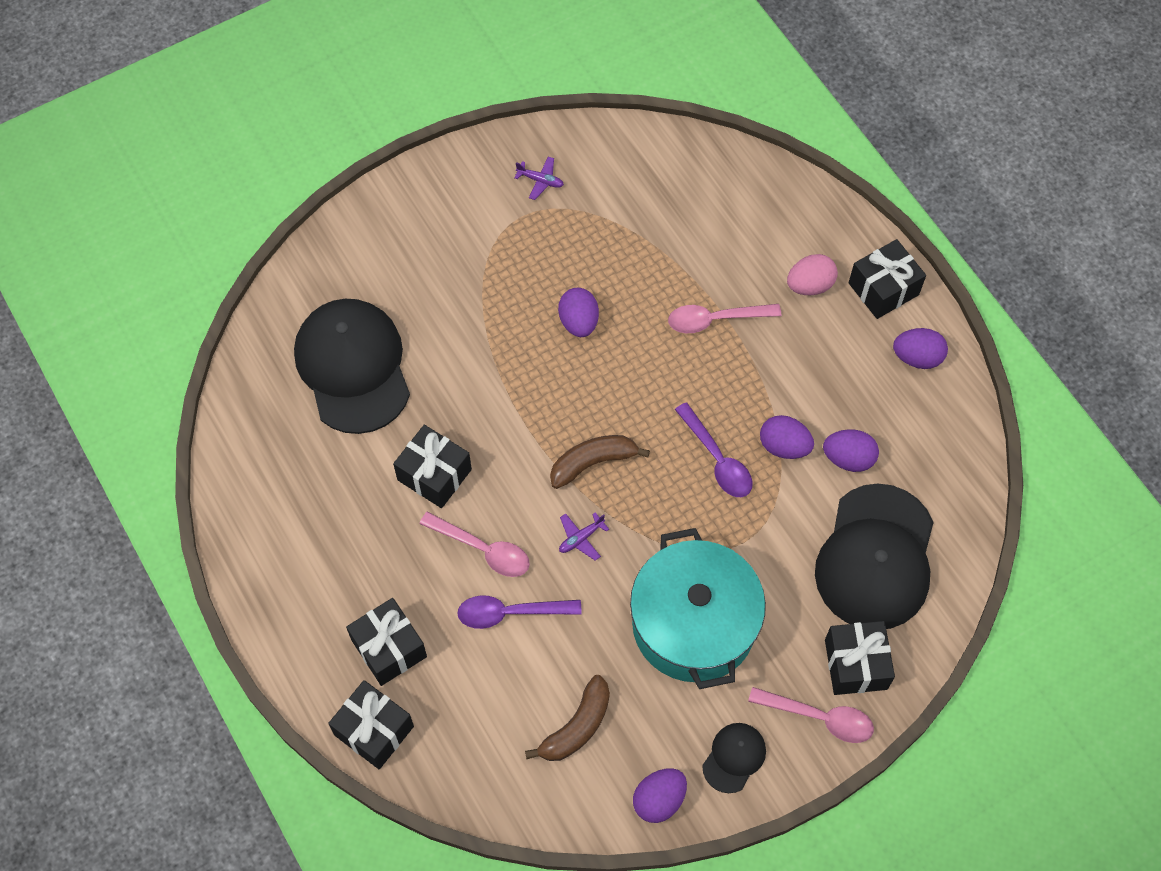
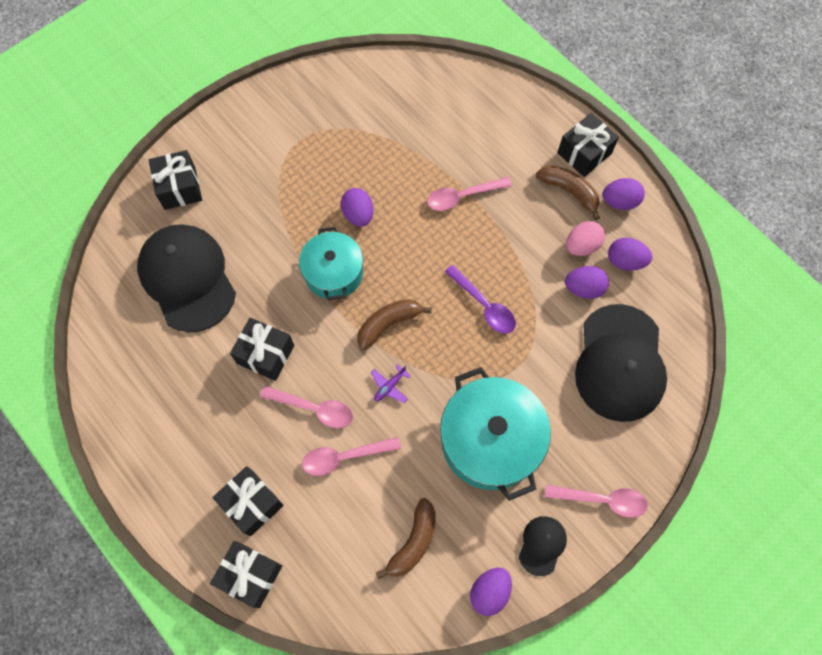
camera: 10 degrees left, 5 degrees up
purple spoon [457,595,582,629] -> pink spoon [302,437,401,476]
purple plane [514,157,564,200] -> none
purple egg [760,415,814,459] -> purple egg moved to [608,238,652,271]
pink egg [787,254,838,295] -> pink egg moved to [566,221,605,256]
black gift [825,621,895,695] -> black gift moved to [149,150,202,210]
none -> turquoise pot [299,227,363,300]
none -> brown banana [536,165,600,220]

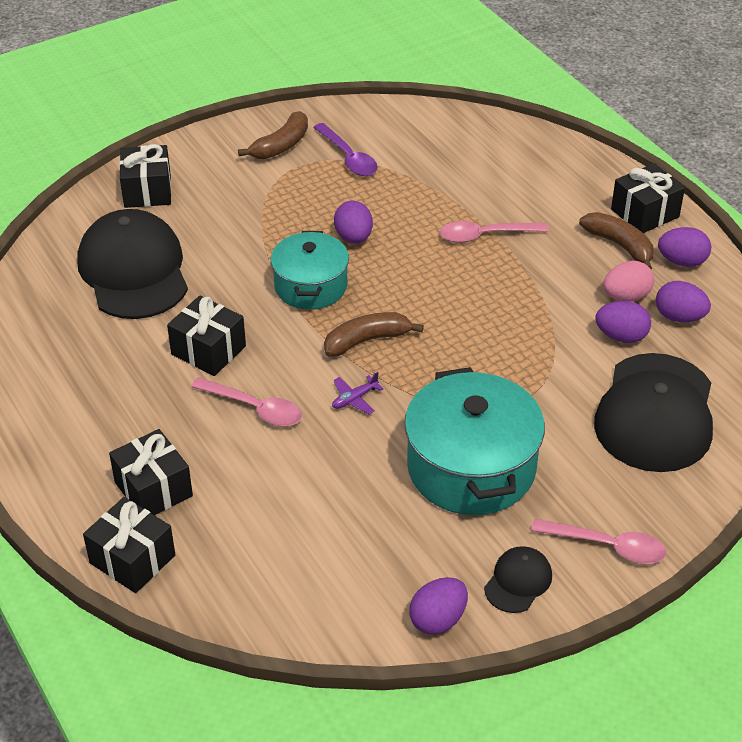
camera: 10 degrees right, 25 degrees down
pink spoon [302,437,401,476] -> none
brown banana [376,498,436,579] -> brown banana moved to [238,111,308,159]
purple spoon [445,265,516,334] -> purple spoon moved to [313,123,377,176]

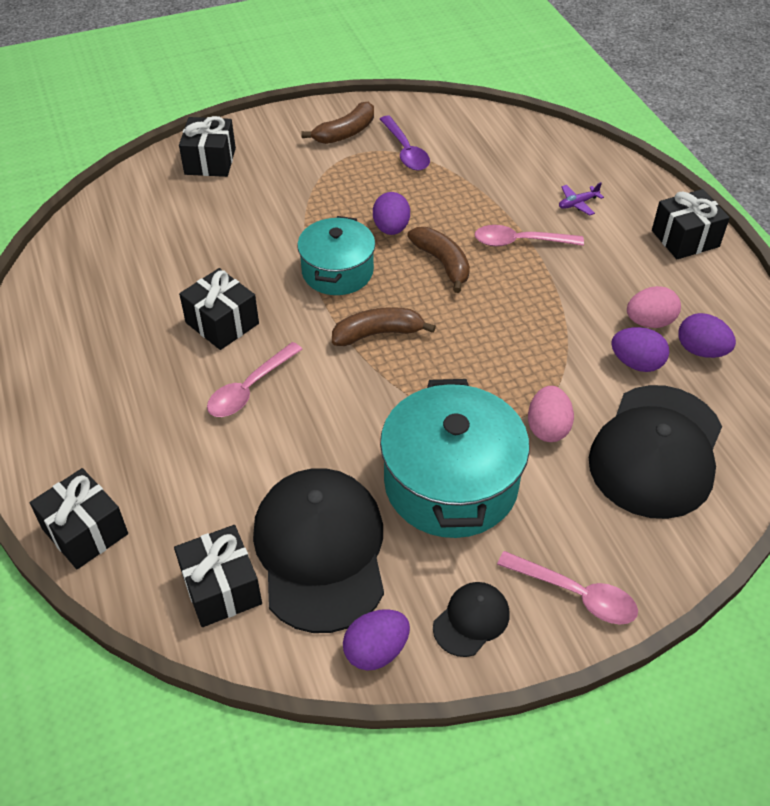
camera: 10 degrees right, 5 degrees up
black cap [77,209,188,319] -> black cap moved to [253,468,384,633]
black gift [109,429,193,515] -> black gift moved to [174,525,262,627]
pink spoon [191,377,302,427] -> pink spoon turned 90 degrees clockwise [207,342,303,417]
purple plane [332,372,383,414] -> purple plane moved to [559,182,604,216]
brown banana [579,212,654,269] -> brown banana moved to [407,227,470,293]
purple egg [658,227,711,267] -> none
none -> pink egg [528,386,574,442]

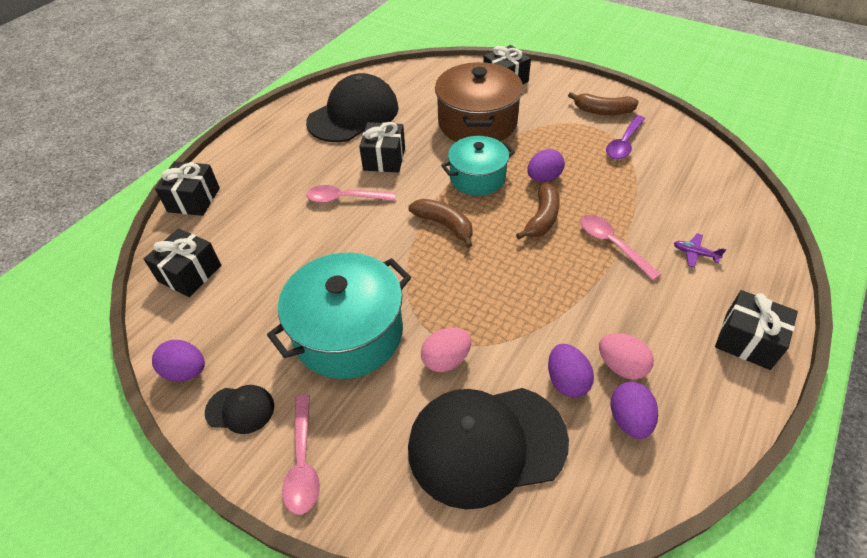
camera: 55 degrees right, 0 degrees up
black cap [253,468,384,633] -> black cap moved to [306,73,399,142]
none -> brown pot [435,62,523,142]

